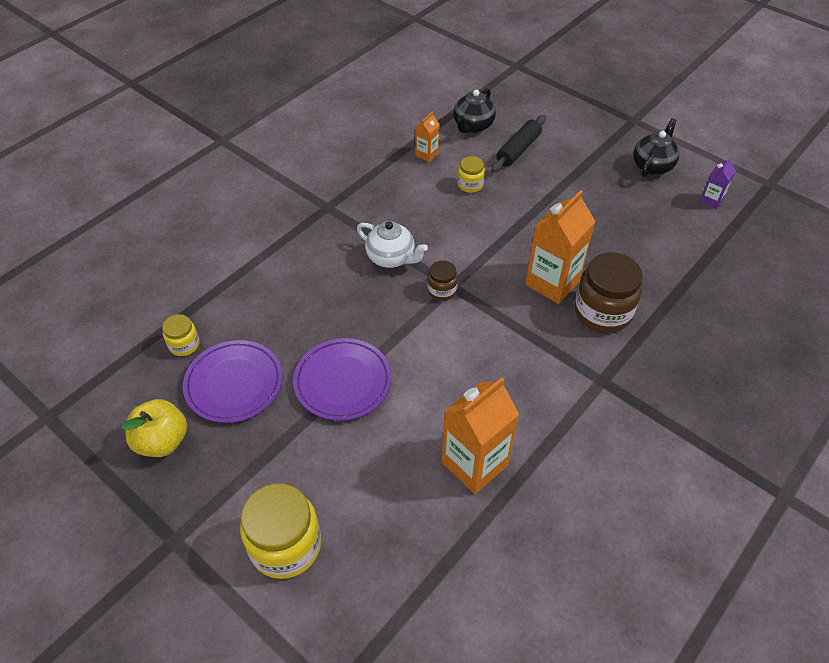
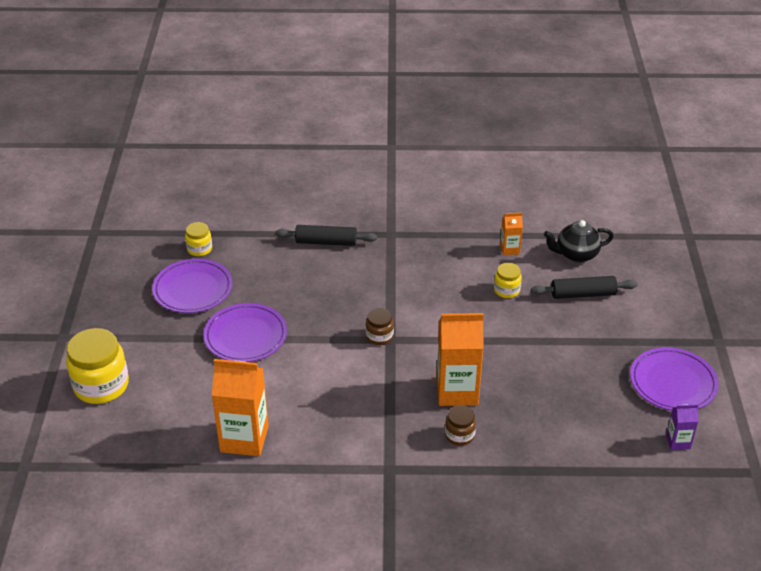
camera: 50 degrees right, 10 degrees down
yellow apple [121,399,187,457] -> none
white teapot [357,221,428,268] -> none
brown jar [575,252,643,333] -> brown jar [445,405,476,446], size x0.52
black teapot [633,118,679,177] -> purple plate [630,347,719,411]
none -> black rolling pin [275,225,377,246]

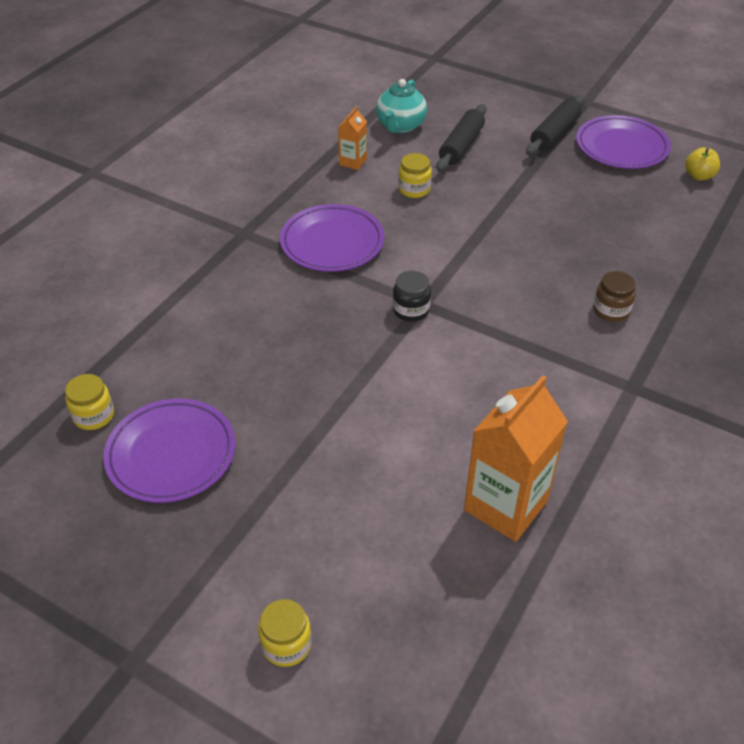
camera: 60 degrees left, 5 degrees up
yellow jar [66,328,129,404] -> yellow jar [258,599,312,667], size x0.52
purple plate [203,303,287,362] -> purple plate moved to [280,204,384,272]
black rolling pin [275,225,377,246] -> black rolling pin moved to [526,95,585,155]
brown jar [366,308,394,345] -> black jar [393,271,431,322]
orange carton [437,313,484,406] -> none
black teapot [544,220,614,262] -> turquoise teapot [376,79,427,133]
purple carton [666,404,699,450] -> yellow apple [685,147,720,180]

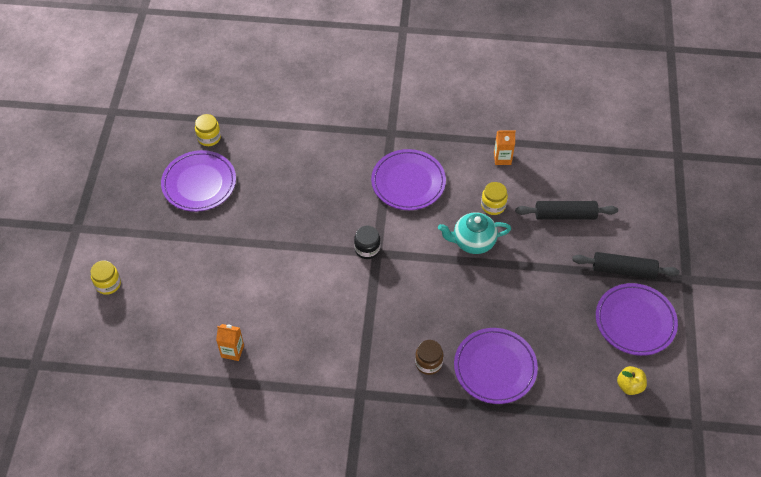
camera: 65 degrees right, 10 degrees up
turquoise teapot [376,79,427,133] -> turquoise teapot moved to [438,212,511,254]
orange carton [464,375,568,542] -> orange carton [216,324,244,361], size x0.49
none -> purple plate [454,328,538,404]

